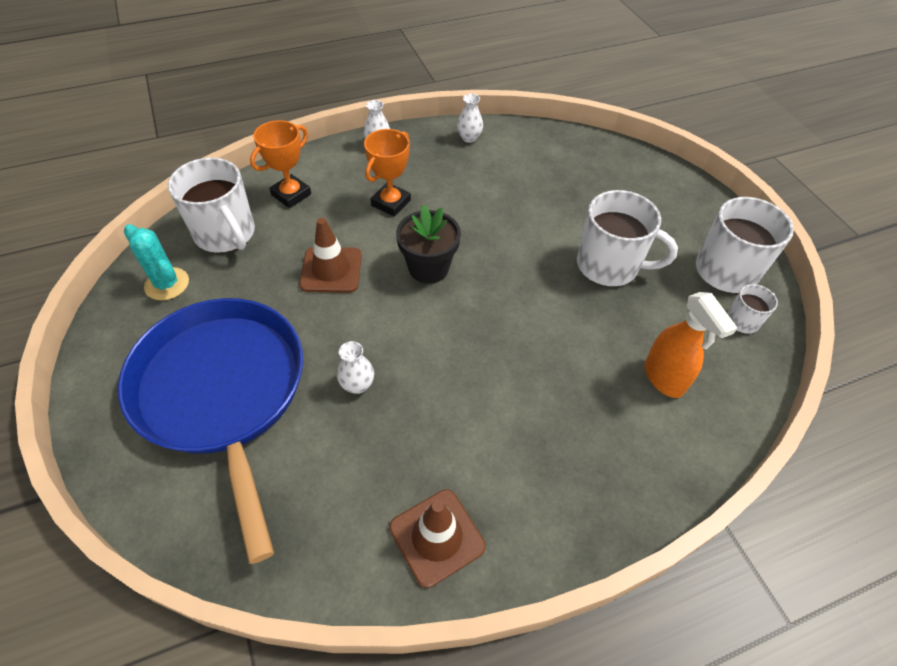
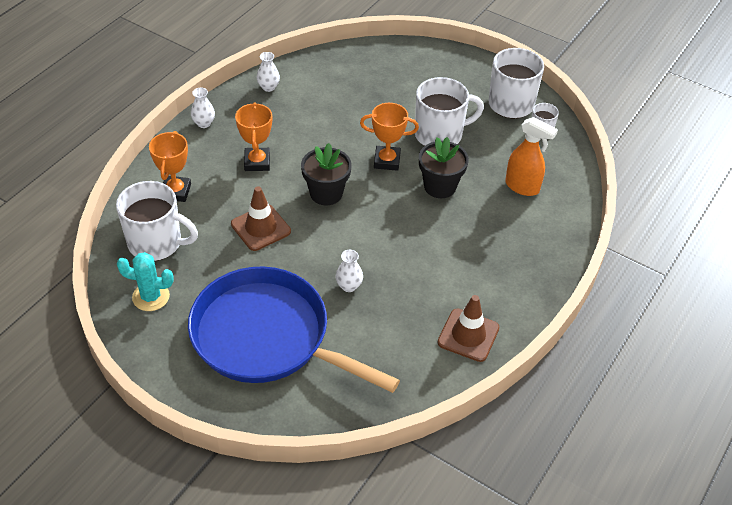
camera: 35 degrees left, 5 degrees down
none -> orange trophy [360,103,419,171]
none -> black flower pot [419,137,469,198]

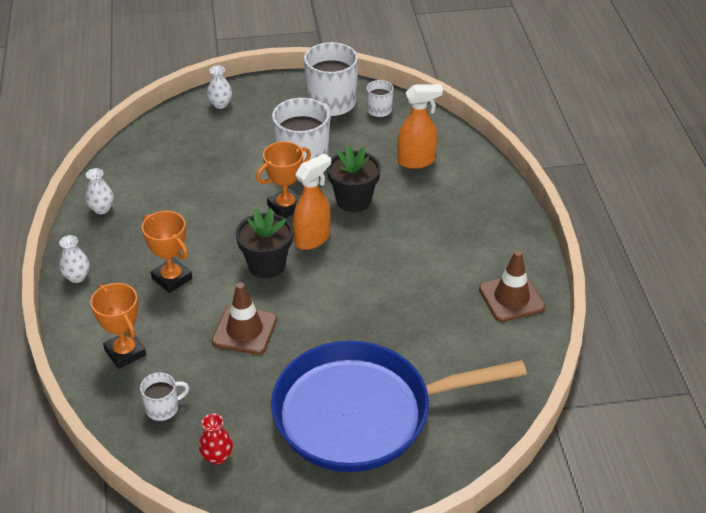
camera: 40 degrees left, 5 degrees down
white mug [116,181,198,261] -> white mug [140,372,189,421], size x0.50
turquoise cactus [117,252,174,311] -> red vase [199,414,233,465]
white vase [336,250,363,292] -> white vase moved to [207,66,232,109]
none -> orange spray bottle [293,154,331,250]

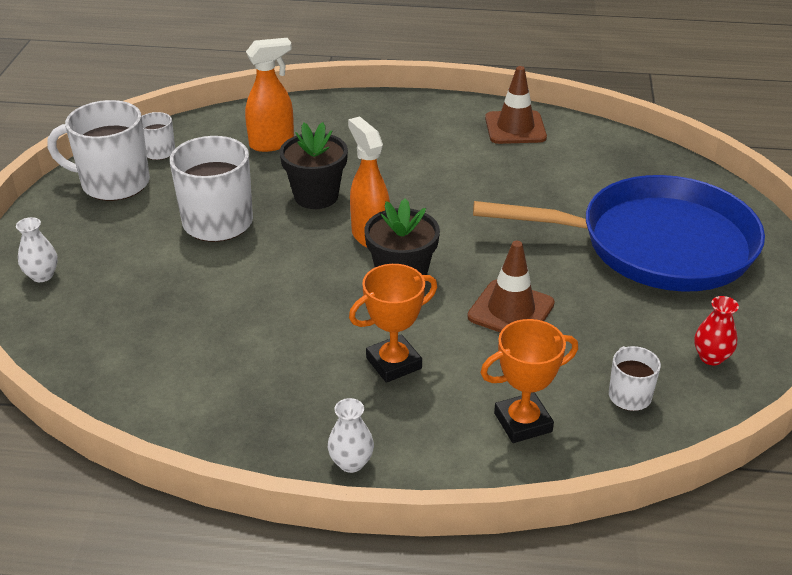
camera: 75 degrees left, 5 degrees down
white vase [86,168,114,214] -> none
orange trophy [256,141,311,218] -> none
blue pan [271,341,527,472] -> blue pan turned 90 degrees counterclockwise [473,175,765,291]
orange spray bottle [398,84,443,169] -> orange spray bottle turned 60 degrees clockwise [245,38,294,152]

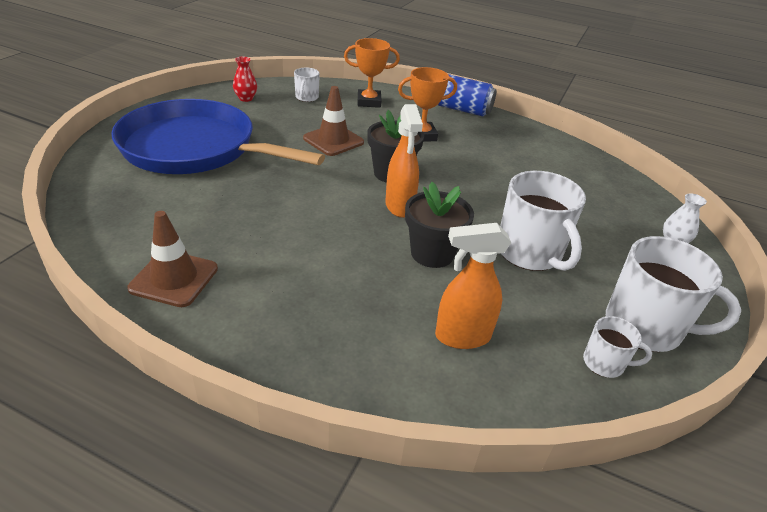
camera: 165 degrees left, 0 degrees up
white vase [328,398,374,473] -> blue can [438,74,497,116]

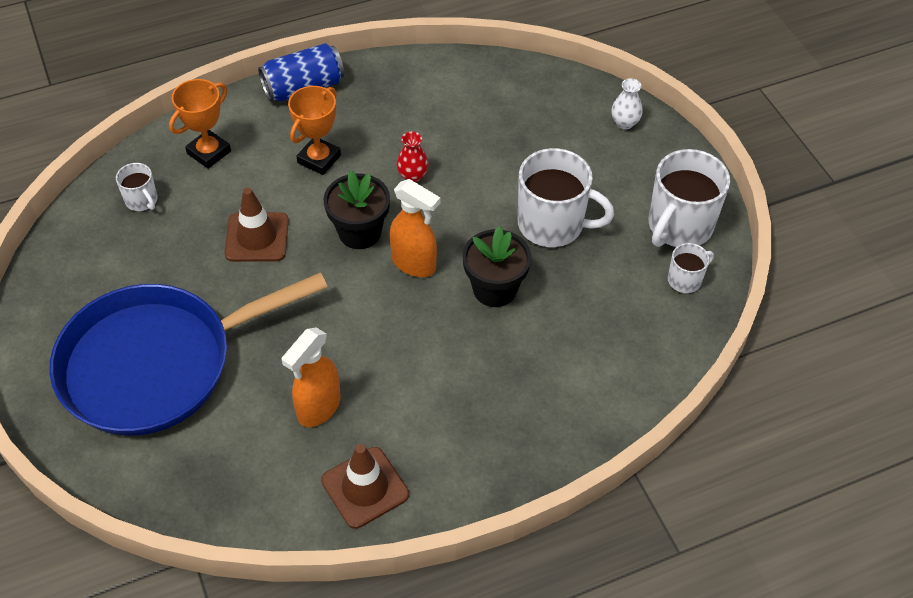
camera: 45 degrees left, 15 degrees up
red vase [233,57,257,102] -> red vase moved to [396,132,429,183]
orange spray bottle [435,223,511,349] -> orange spray bottle moved to [282,327,341,427]
white mug [606,236,741,352] -> white mug turned 150 degrees clockwise [649,149,730,247]

